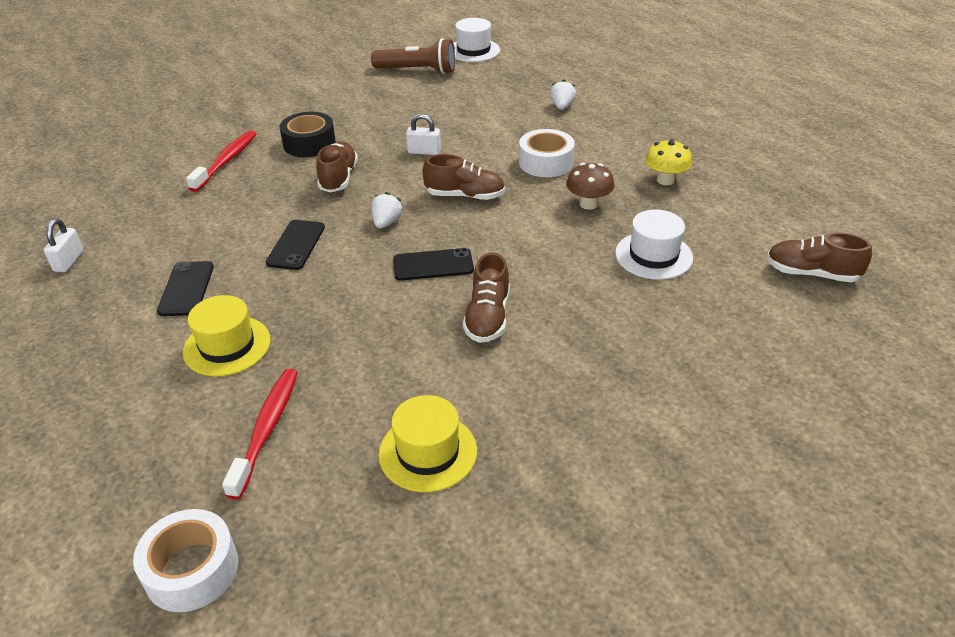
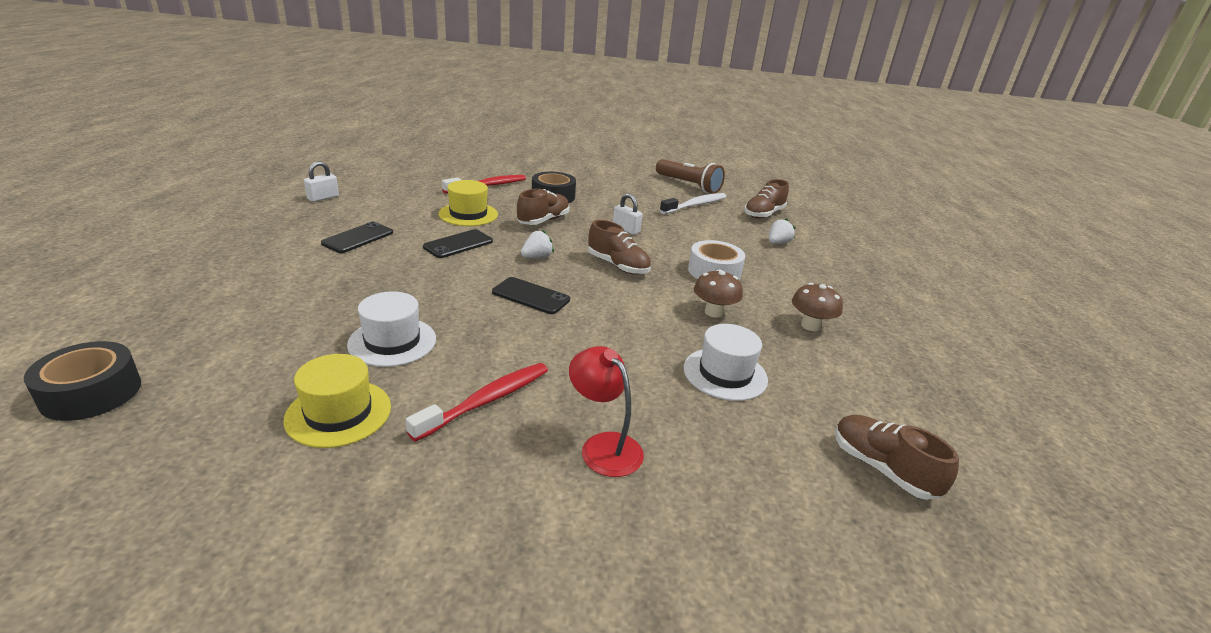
camera: 30 degrees right, 10 degrees down
white tape [133,509,238,612] -> black tape [24,341,141,421]
yellow hat [183,295,270,376] -> yellow hat moved to [439,180,498,226]
red toothbrush [222,369,298,500] -> red toothbrush moved to [406,363,548,442]
white hat [453,18,500,62] -> white hat moved to [347,291,436,367]
brown shoe [463,252,510,343] -> brown shoe moved to [744,179,789,218]
yellow mushroom [645,139,692,185] -> brown mushroom [792,283,843,331]
none -> red lamp [569,346,644,477]
none -> white toothbrush [660,193,726,214]

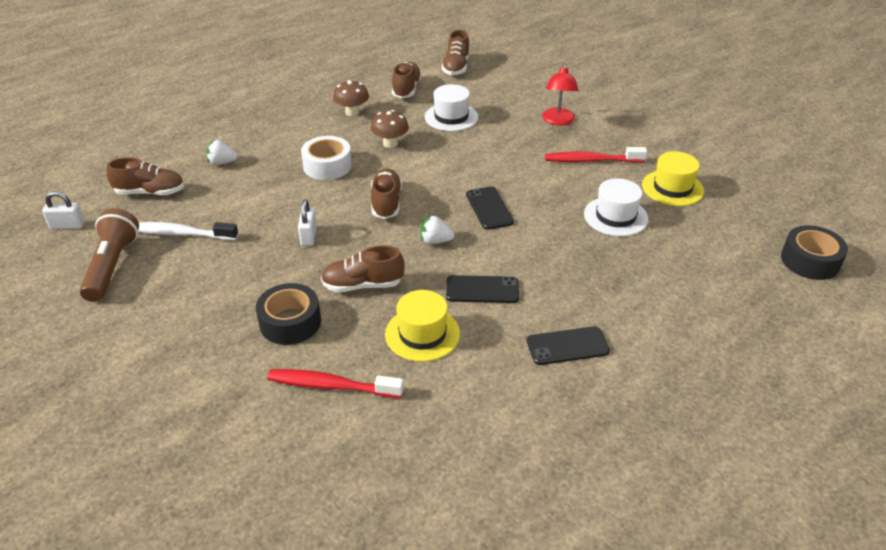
camera: 130 degrees left, 10 degrees up
white padlock [304,161,339,202] -> white padlock moved to [42,191,85,229]
none -> brown shoe [392,62,422,98]

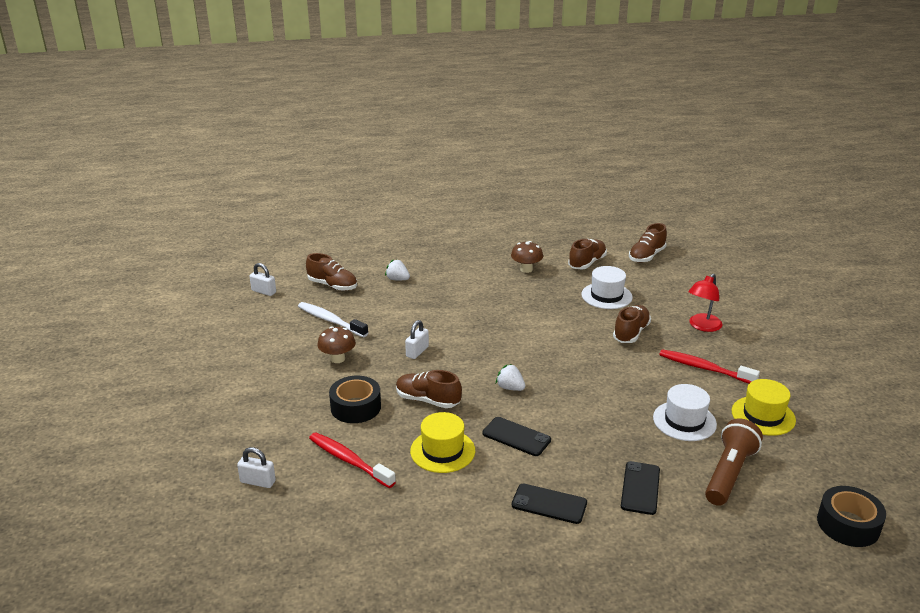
camera: 30 degrees right, 10 degrees down
brown flashlight [79,208,139,302] -> brown flashlight moved to [705,418,763,506]
white tape [301,136,352,180] -> none
brown mushroom [371,110,409,148] -> brown mushroom moved to [317,326,356,363]
brown shoe [371,169,402,219] -> brown shoe moved to [613,305,651,343]
black phone [466,187,514,230] -> black phone moved to [621,461,660,515]
none -> white padlock [237,447,276,488]

